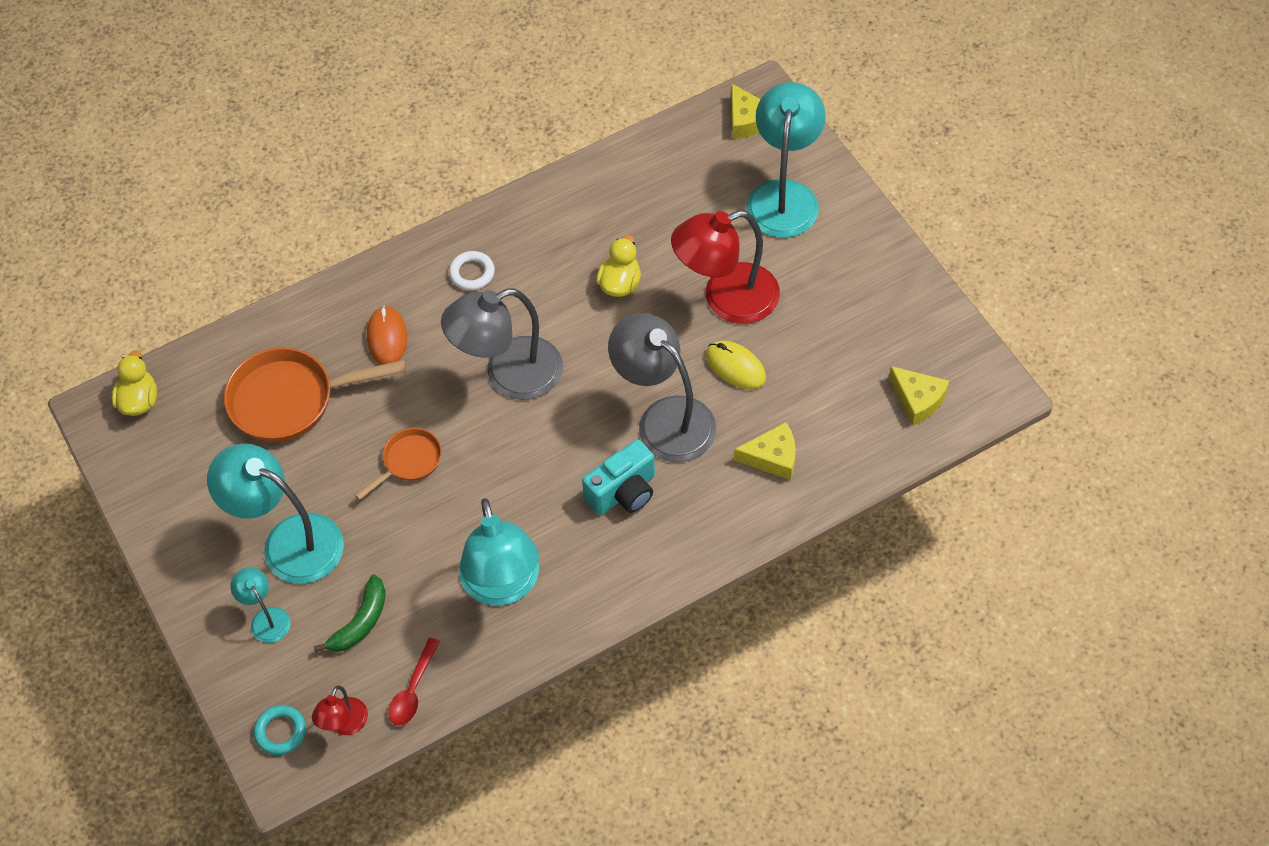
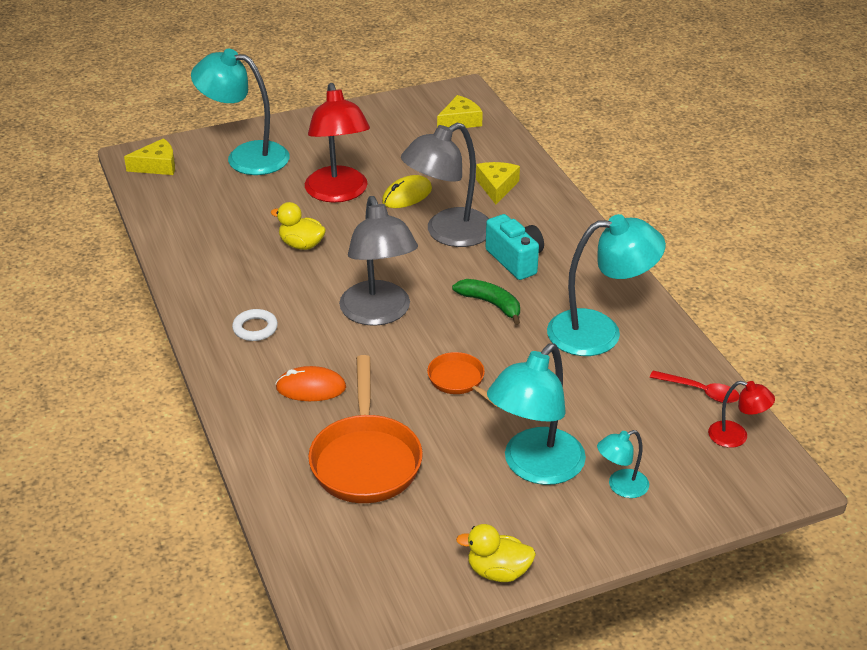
camera: 85 degrees left, 20 degrees down
yellow duck [112,350,157,416] -> yellow duck moved to [456,524,536,582]
turquoise ring [254,705,306,755] -> none
green banana [313,574,386,652] -> green banana moved to [452,279,520,325]

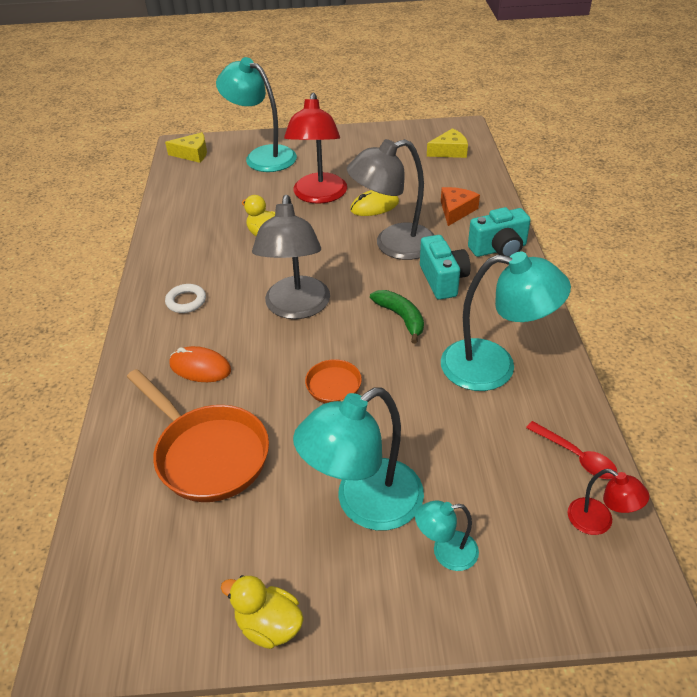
camera: 20 degrees right, 5 degrees up
orange pan [308,355,423,503] -> orange pan turned 60 degrees counterclockwise [127,369,269,502]
yellow cheese [476,162,520,205] -> orange cheese [441,187,480,226]
none -> turquoise camera [468,207,531,257]

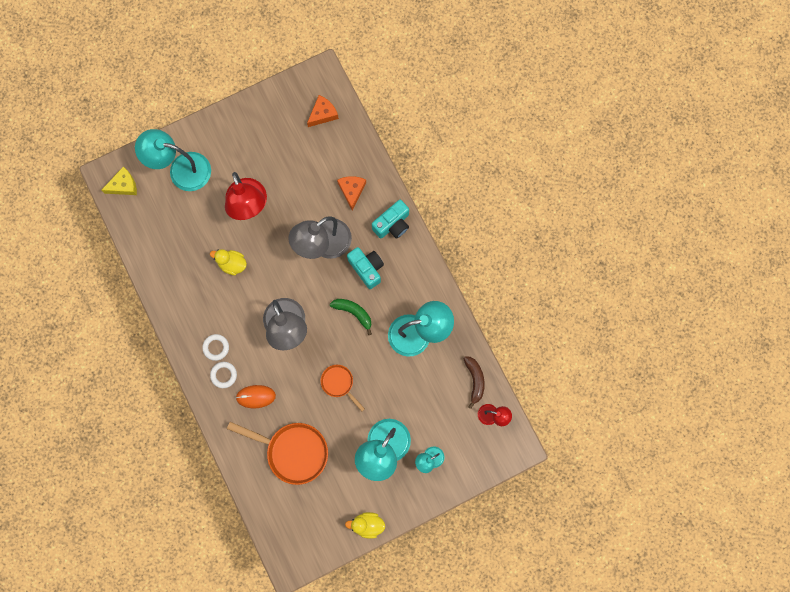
camera: 25 degrees left, 35 degrees up
yellow mouse [350,190,399,216] -> none
yellow cheese [427,128,468,158] -> orange cheese [307,95,339,127]
red spoon [526,421,617,479] -> brown banana [463,356,485,409]
none -> white ring [210,362,237,388]

